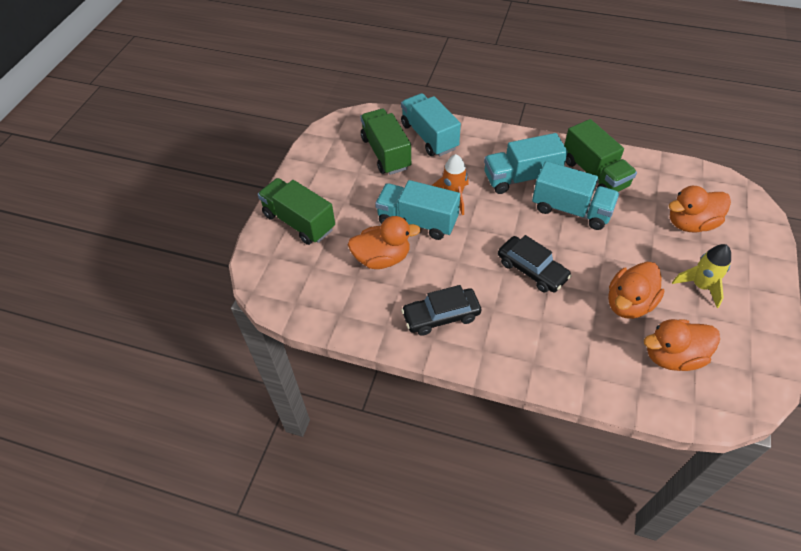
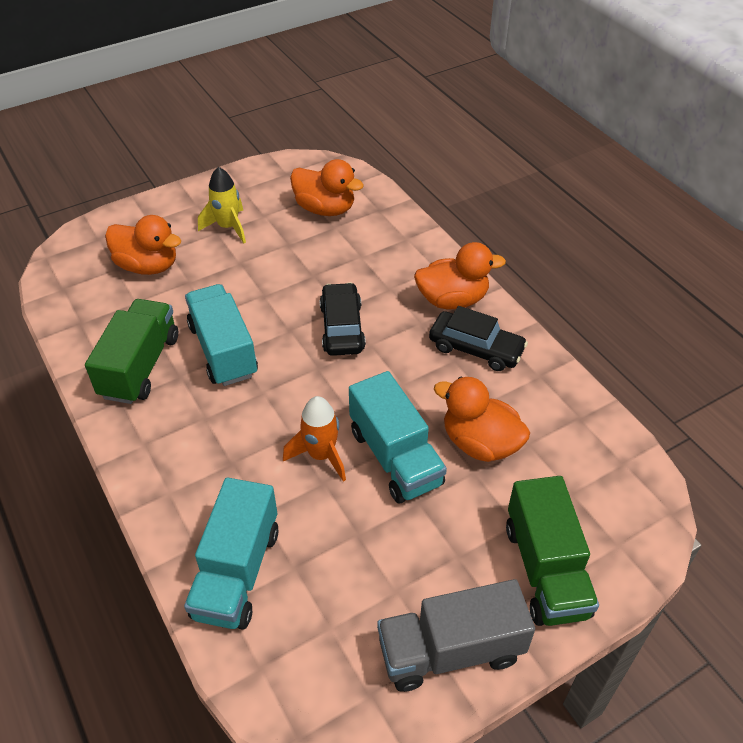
camera: 140 degrees left, 5 degrees down
green truck [360,109,411,175] -> none
turquoise truck [484,133,568,194] -> none
orange duck [608,262,664,319] -> orange duck moved to [414,242,506,309]
none -> grey truck [377,579,535,692]

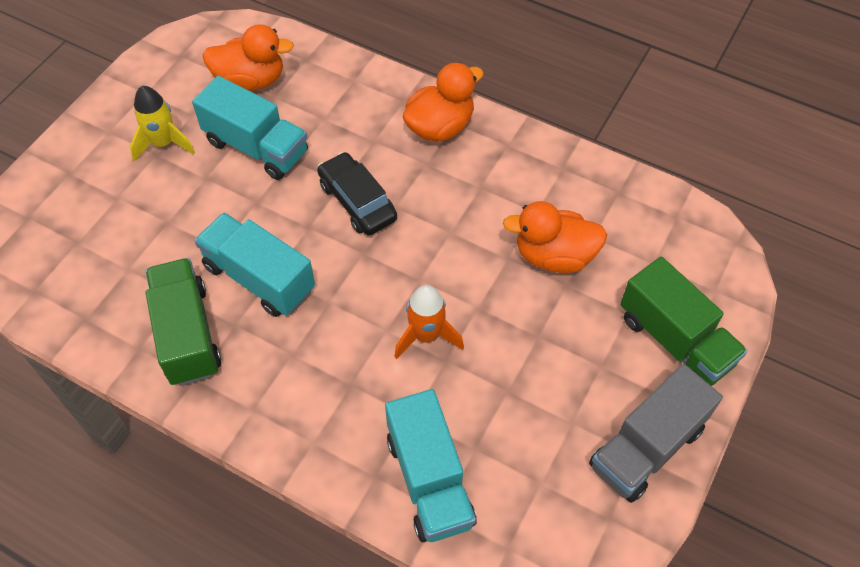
camera: 30 degrees left, 10 degrees up
orange duck [105,215,182,275] -> none
turquoise truck [349,371,447,503] -> turquoise truck moved to [192,76,308,180]
black car [429,306,528,371] -> none

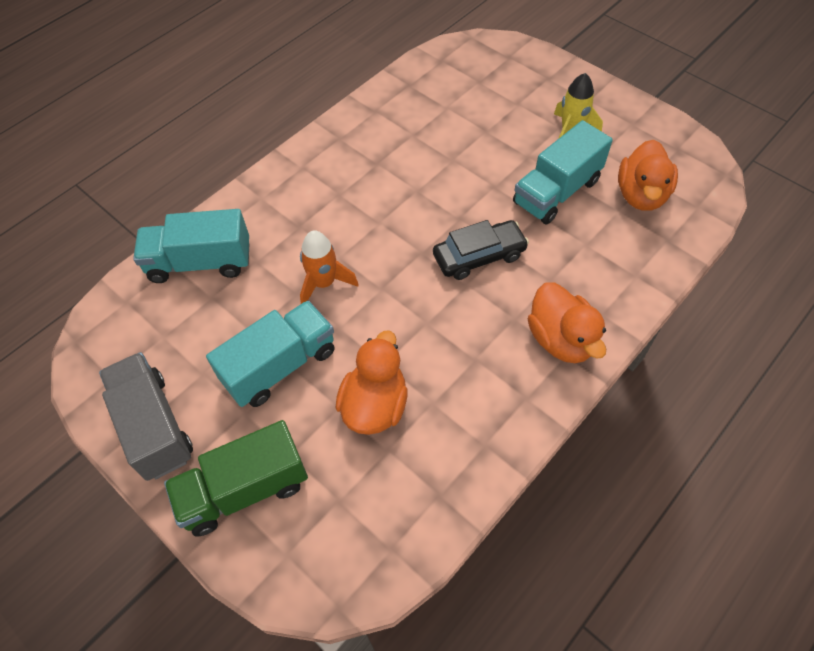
camera: 105 degrees right, 0 degrees up
green truck [146,258,221,386] -> none
turquoise truck [195,212,315,317] -> turquoise truck moved to [206,300,335,407]

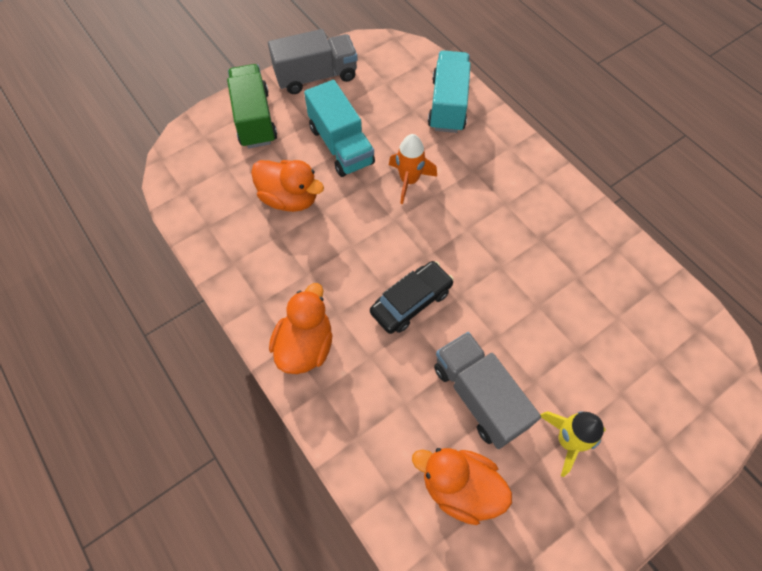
camera: 100 degrees right, 5 degrees up
black car [433,220,529,280] -> black car turned 120 degrees counterclockwise [370,261,454,334]
turquoise truck [513,120,613,225] -> grey truck [434,332,541,449]
orange duck [528,282,606,363] -> orange duck turned 120 degrees clockwise [269,283,333,374]

